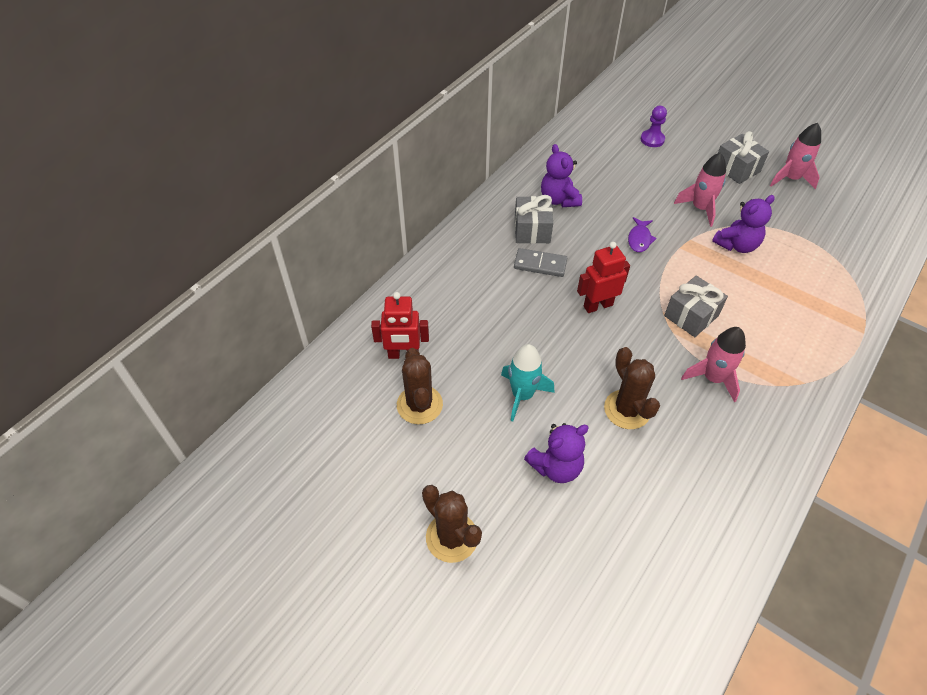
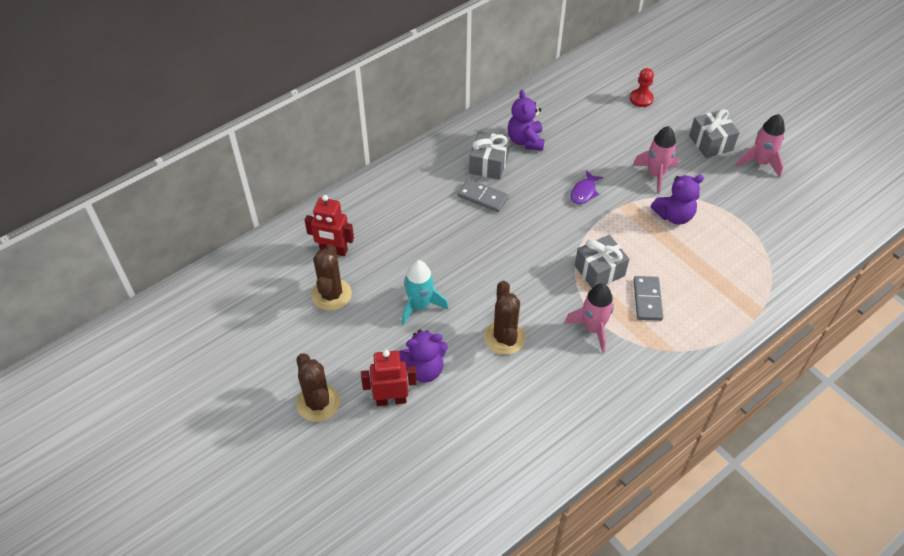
camera: 15 degrees right, 0 degrees up
red robot [577,242,630,313] -> red robot moved to [361,350,417,406]
purple pawn [641,106,667,147] -> red pawn [630,68,654,107]
none -> grey domino [634,276,663,321]

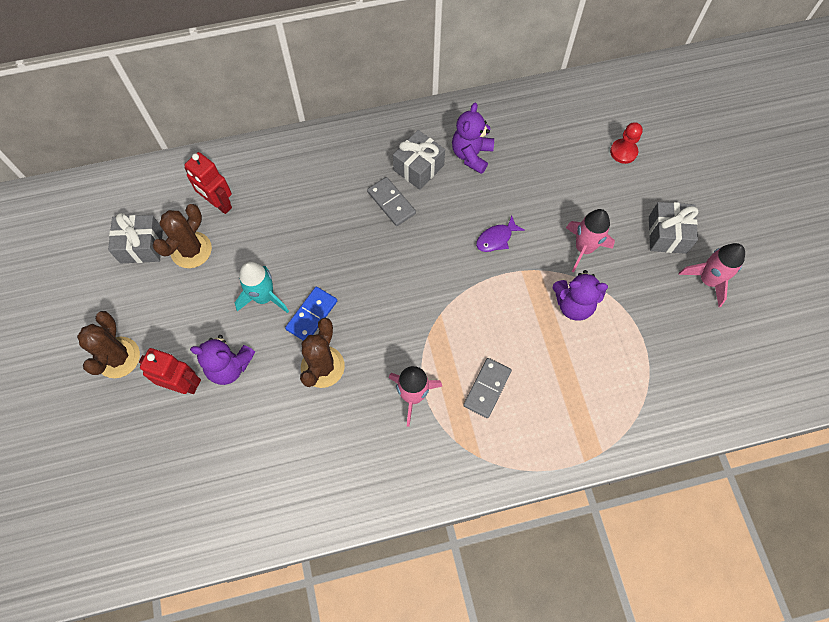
camera: 25 degrees right, 15 degrees up
grey gift [575,235,629,288] -> grey gift moved to [108,213,163,263]
none -> blue domino [285,287,337,340]

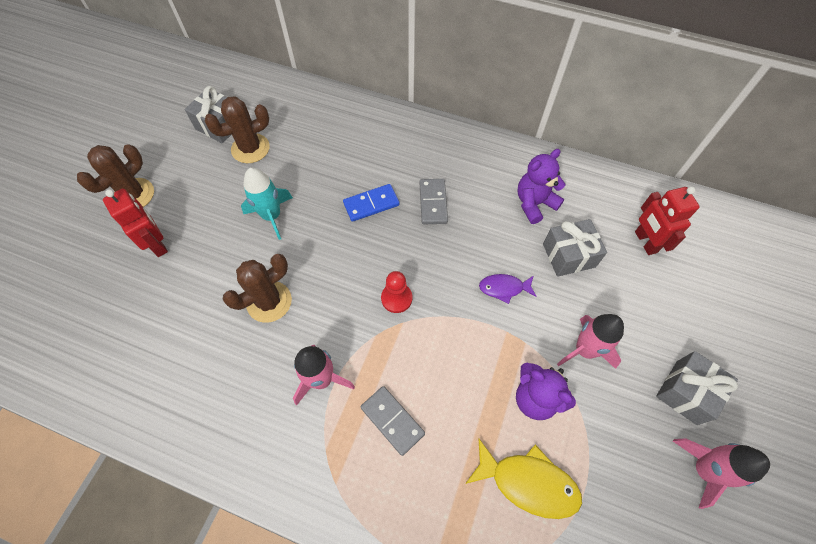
camera: 35 degrees right, 5 degrees down
red robot [184,152,232,214] -> red robot moved to [635,187,700,255]
purple teddy bear [190,335,255,385] -> none
blue domino [285,287,337,340] -> blue domino moved to [343,184,399,222]
grey gift [393,130,445,190] -> grey gift moved to [543,219,607,277]
grey domino [463,358,512,418] -> grey domino turned 75 degrees clockwise [361,386,425,456]
red pawn [610,122,643,164] -> red pawn moved to [381,271,412,313]
none -> yellow fish [465,439,582,519]

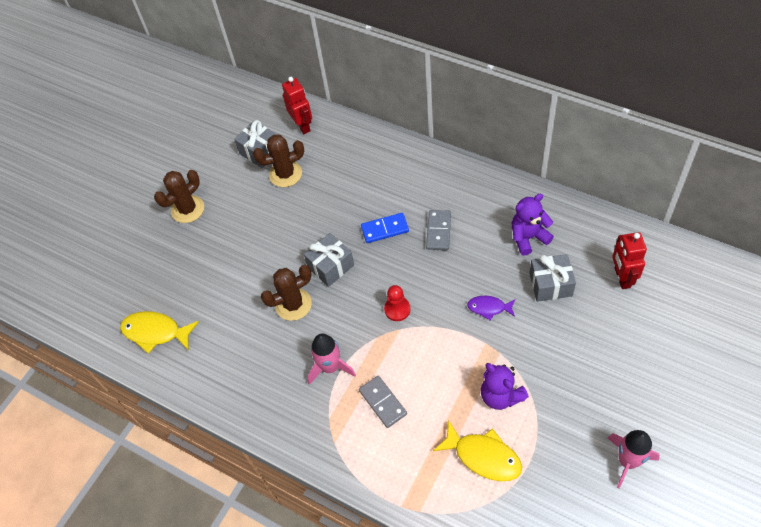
camera: 15 degrees right, 5 degrees down
red robot [103,189,168,257] -> red robot moved to [282,77,312,134]
turquoise rocket [241,168,293,240] -> none
pink rocket [557,314,624,369] -> none
grey gift [656,351,738,425] -> grey gift moved to [304,233,354,287]
none -> yellow fish [120,311,199,354]

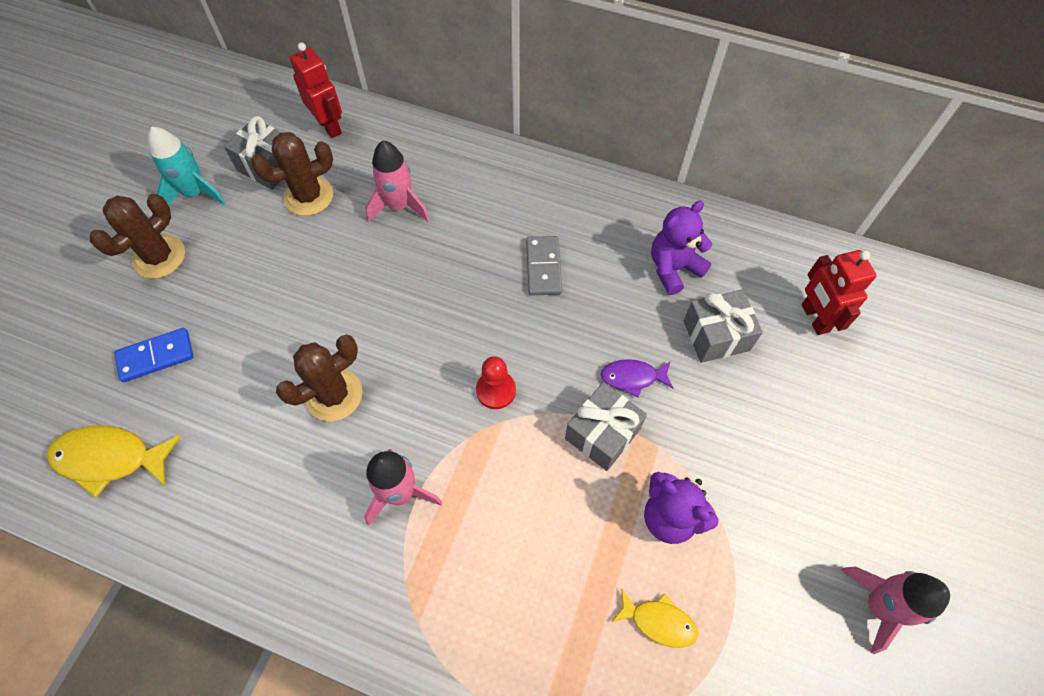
camera: 15 degrees left, 5 degrees up
grey gift [304,233,354,287] -> grey gift moved to [565,382,647,471]
grey domino [359,376,407,428] -> none
blue domino [361,213,409,243] -> blue domino moved to [114,328,194,382]
yellow fish [433,420,522,481] -> yellow fish [611,588,698,648], size x0.60
none -> turquoise rocket [148,126,226,206]
none -> pink rocket [365,141,430,221]

